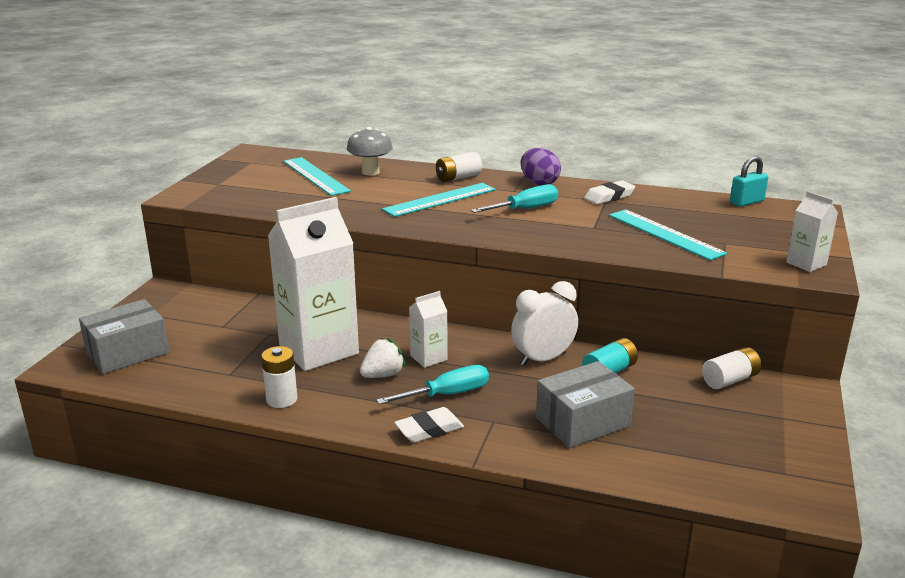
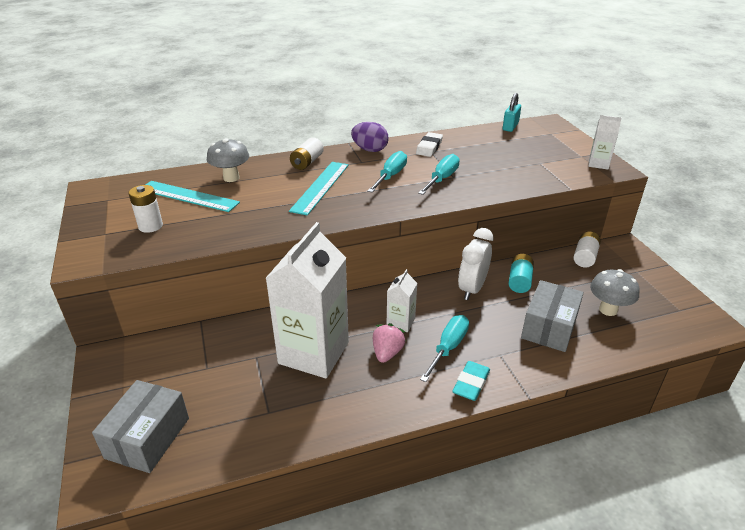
camera: 35 degrees left, 10 degrees up
white battery [261,346,297,408] -> white battery moved to [128,185,163,233]
white strawberry [360,338,406,378] -> pink strawberry [373,323,406,363]
white eraser [394,407,464,443] -> turquoise eraser [452,361,490,401]
turquoise ruler [609,209,727,261] -> none
none -> turquoise screwdriver [418,154,460,195]
none -> grey mushroom [590,269,639,316]

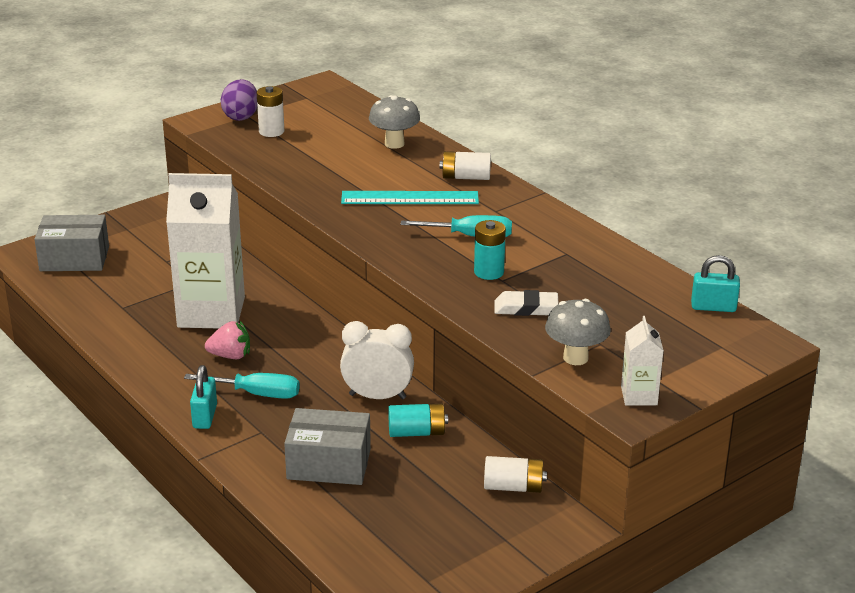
camera: 70 degrees right, 5 degrees down
turquoise ruler [146,181,240,212] -> none
purple egg [351,122,389,152] -> purple egg moved to [221,79,257,121]
white carton [387,269,417,332] -> none
white eraser [416,132,443,157] -> white eraser moved to [494,290,559,316]
turquoise screwdriver [418,154,460,195] -> turquoise battery [474,220,506,280]
turquoise eraser [452,361,490,401] -> turquoise padlock [190,365,217,429]
grey mushroom [590,269,639,316] -> grey mushroom moved to [545,299,611,365]

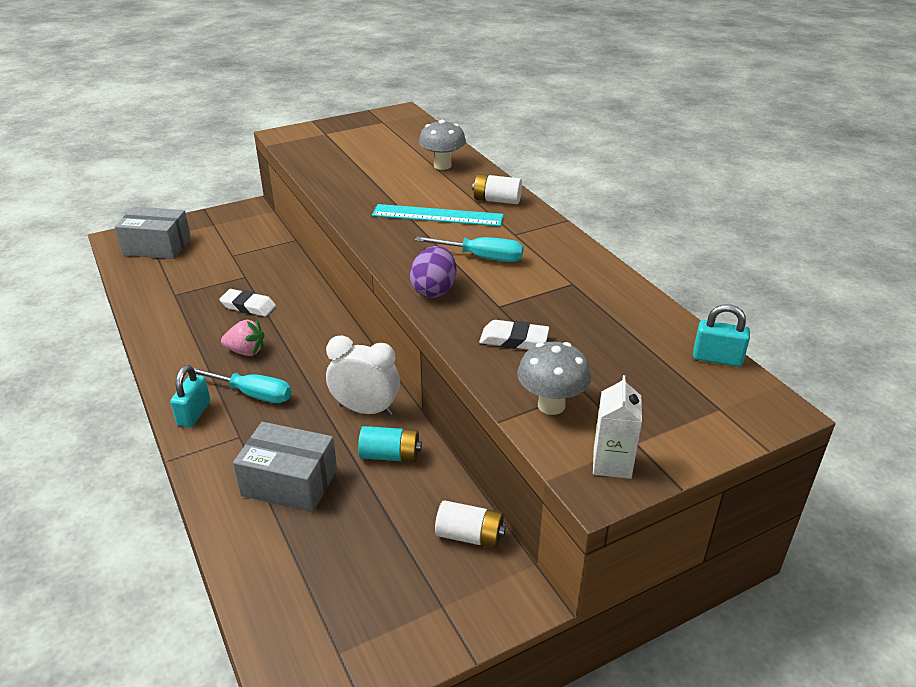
camera: 10 degrees right, 5 degrees up
white carton [166,173,245,328] -> white eraser [219,289,276,317]
purple egg [221,79,257,121] -> purple egg moved to [410,246,456,298]
white battery [257,86,284,137] -> none
turquoise battery [474,220,506,280] -> none

